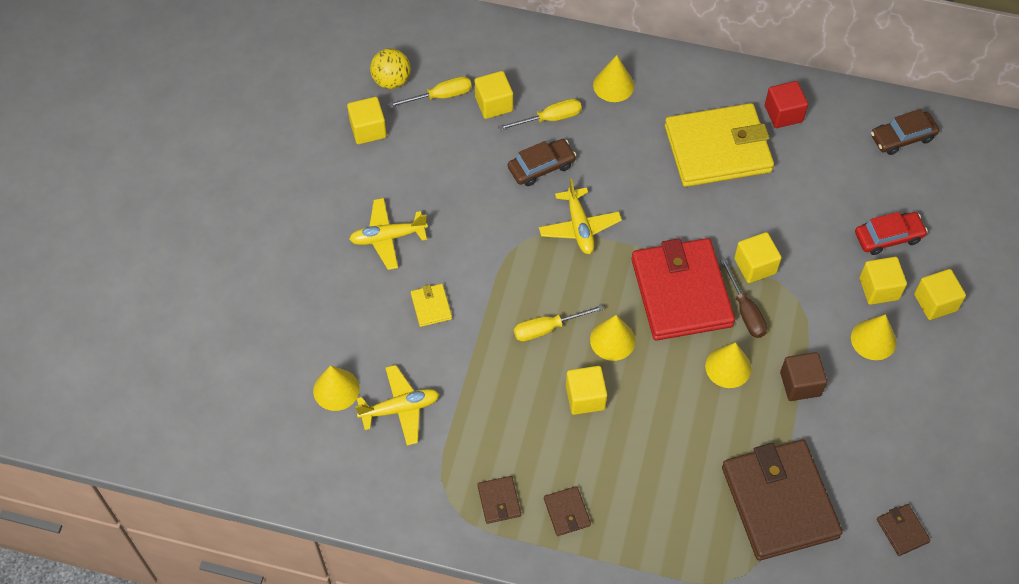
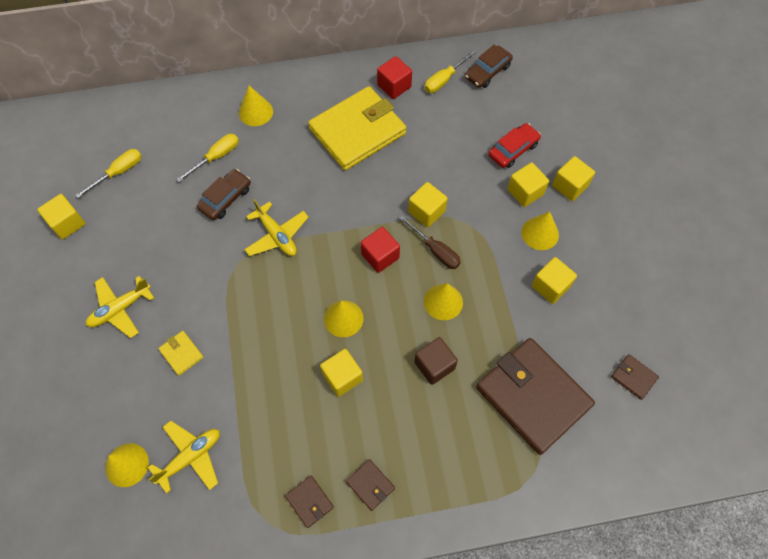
camera: 25 degrees left, 5 degrees up
yellow ball [370,48,411,89] -> none
yellow cube [474,71,513,119] -> yellow cube moved to [532,257,577,304]
yellow screwdriver [514,305,604,342] -> yellow screwdriver moved to [425,50,476,93]
red wallet [631,238,735,341] -> red cube [361,227,400,273]
brown cube [780,352,827,401] -> brown cube moved to [414,337,458,385]

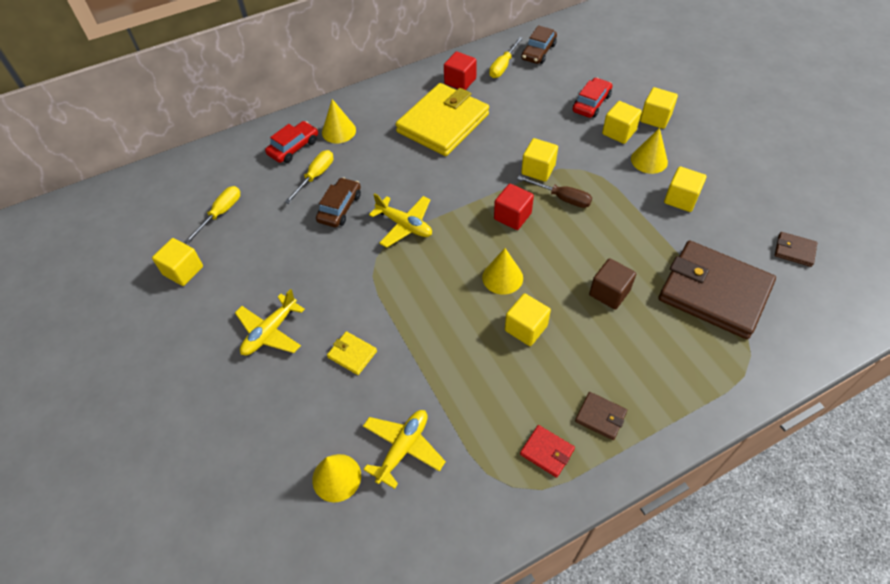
camera: 15 degrees left, 10 degrees down
brown wallet [285,476,334,528] -> red wallet [520,425,575,478]
yellow cone [424,283,463,320] -> none
none -> red car [265,121,318,163]

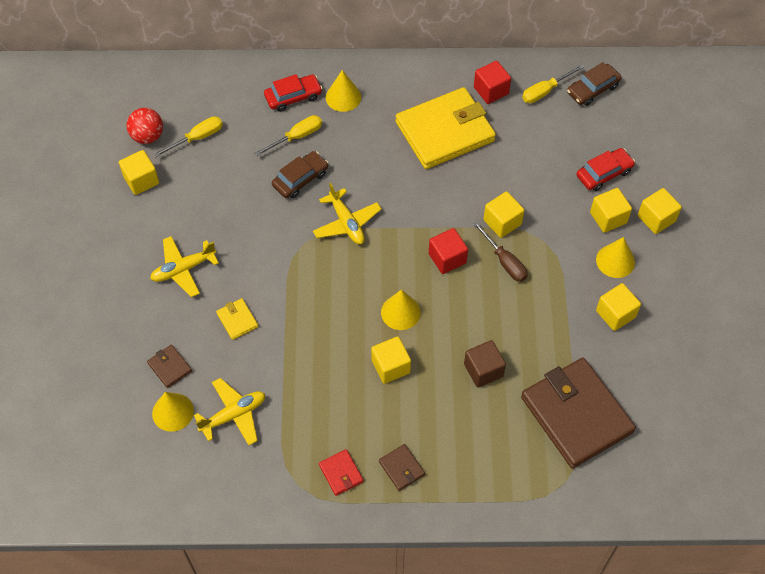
camera: 25 degrees right, 5 degrees up
brown wallet [775,232,817,267] -> brown wallet moved to [147,344,192,388]
none -> red ball [127,108,163,144]

